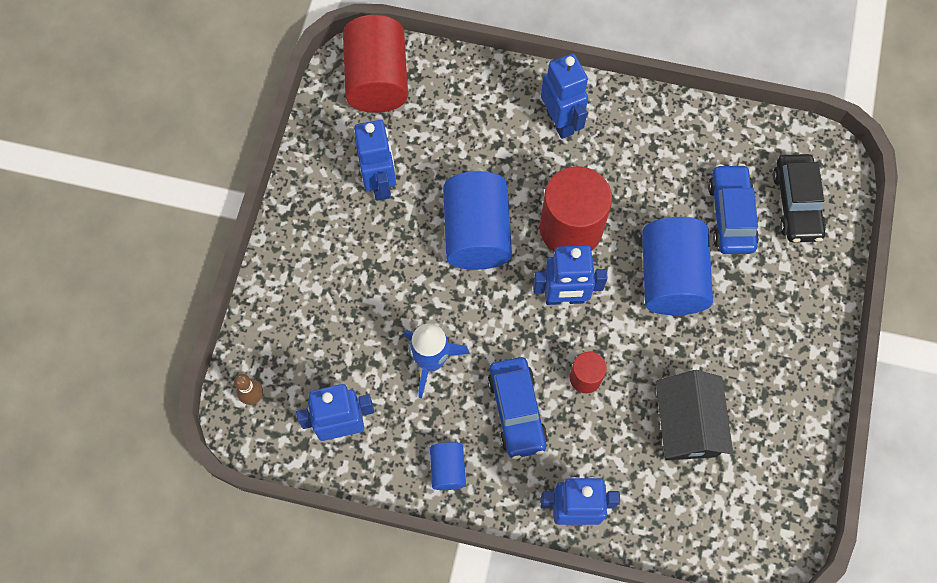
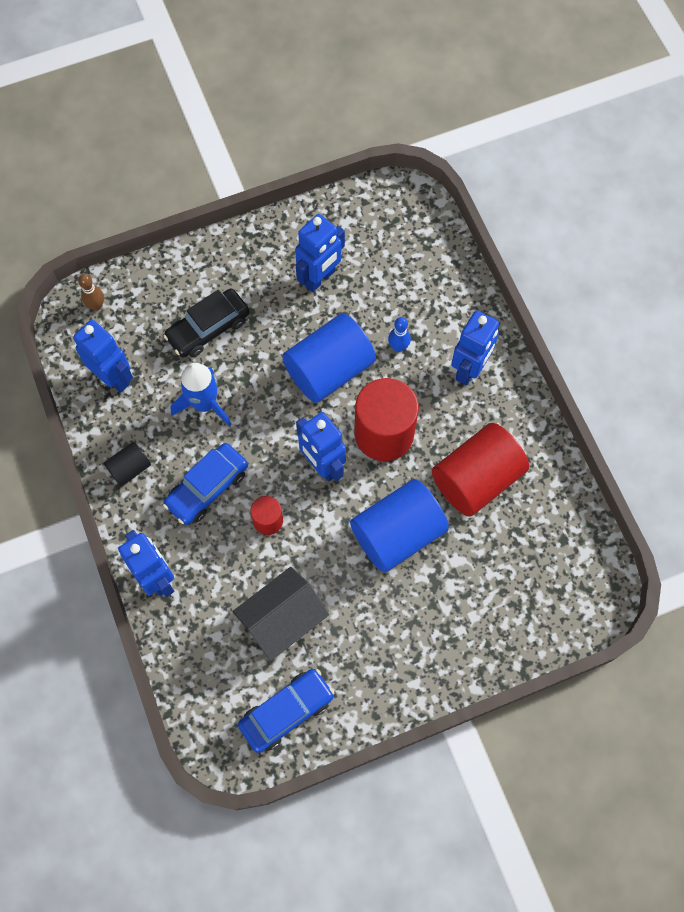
camera: 55 degrees right, 0 degrees up
red cylinder [343,15,408,113] -> red cylinder moved to [432,423,529,517]
blue cylinder [430,442,466,490] -> black cylinder [104,441,151,486]
blue car [708,164,759,254] -> blue car moved to [238,669,334,753]
black car [773,154,826,242] -> black car moved to [164,288,250,358]
none -> blue bowling pin [388,317,411,352]

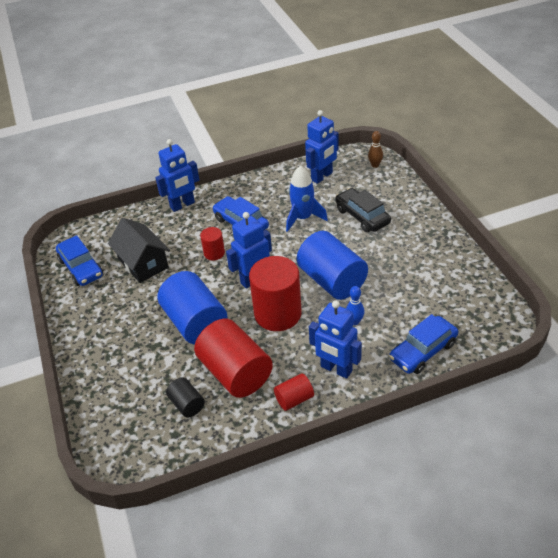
camera: 95 degrees right, 25 degrees down
black cylinder [104,441,151,486] -> black cylinder moved to [166,377,205,418]
blue robot [295,214,345,292] -> none
none -> red cylinder [274,373,314,411]
none -> blue car [389,314,458,374]

